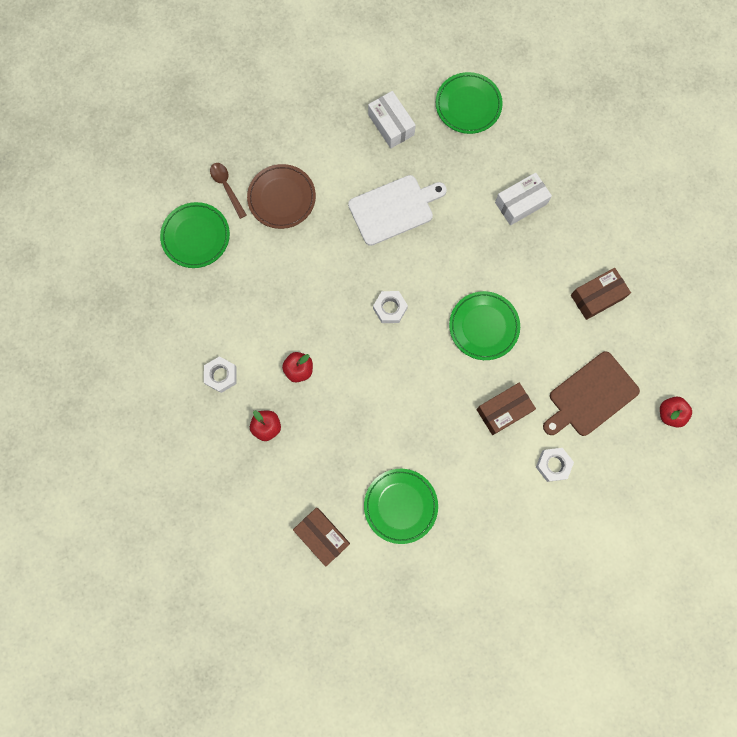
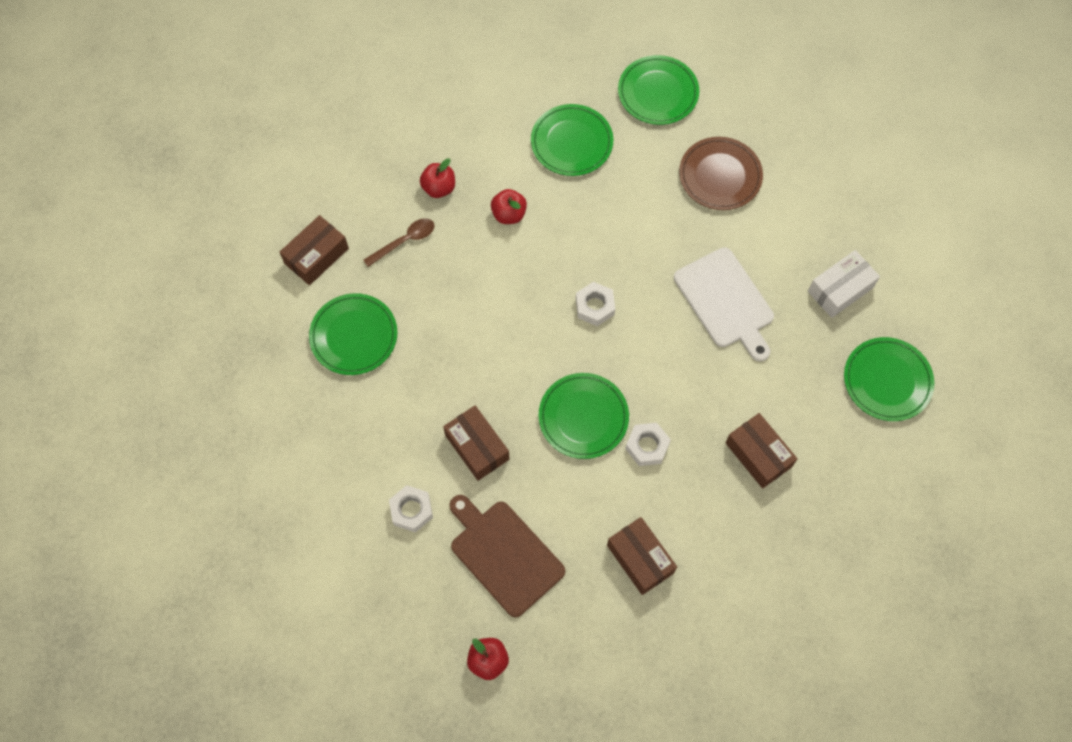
camera: 85 degrees right, 10 degrees down
white nut [204,356,237,393] -> white nut moved to [625,423,671,466]
brown spoon [210,163,247,219] -> brown spoon moved to [363,218,434,267]
white box [495,173,552,225] -> brown box [725,413,798,488]
none -> green plate [531,104,613,176]

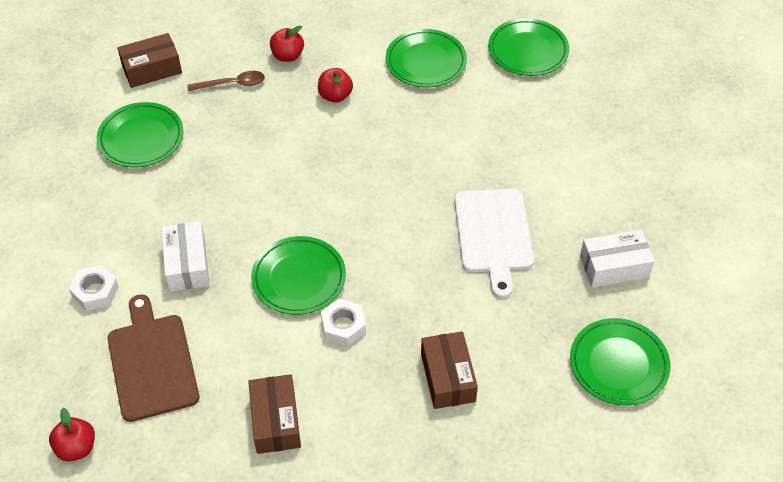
camera: 25 degrees right, 15 degrees down
brown box [443,406,510,481] -> white box [161,221,210,292]
white nut [576,282,615,326] -> none
brown plate [679,137,763,210] -> none

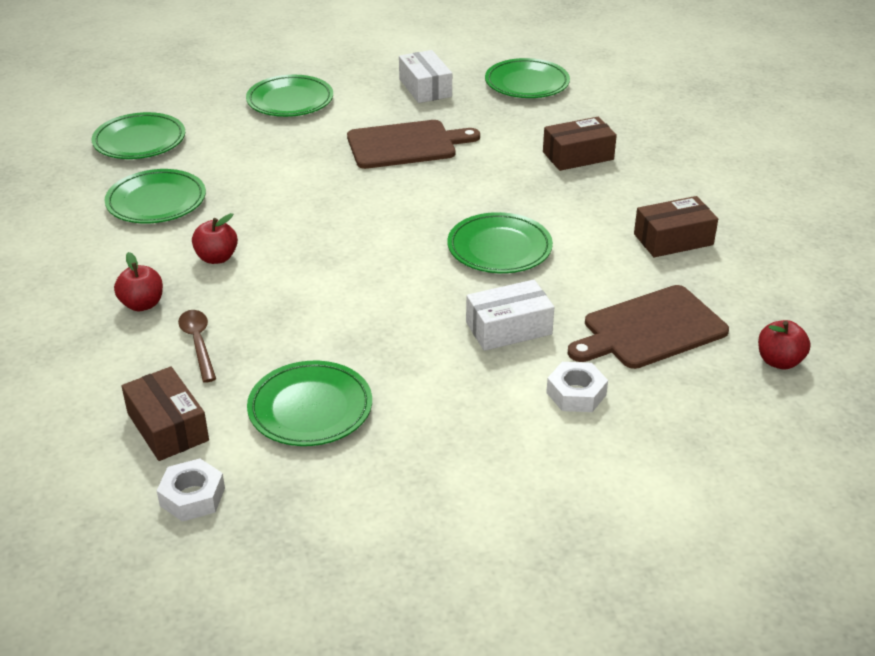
camera: 100 degrees left, 15 degrees down
white nut [321,299,366,346] -> white nut moved to [157,458,225,522]
white cutting board [454,189,534,298] -> brown cutting board [347,120,480,169]
none -> green plate [246,75,333,117]

